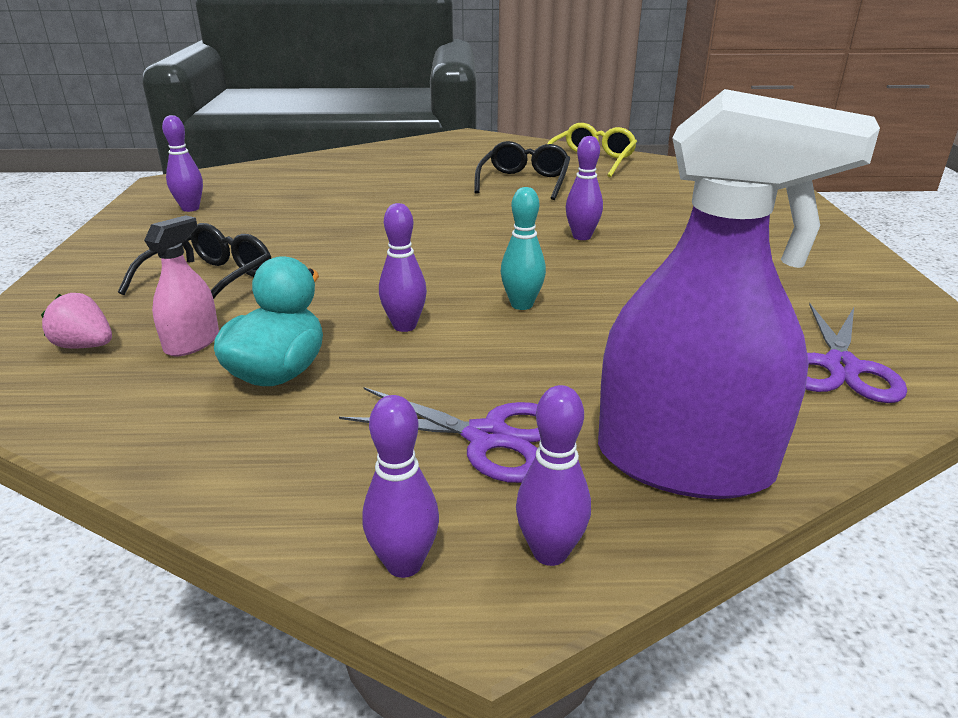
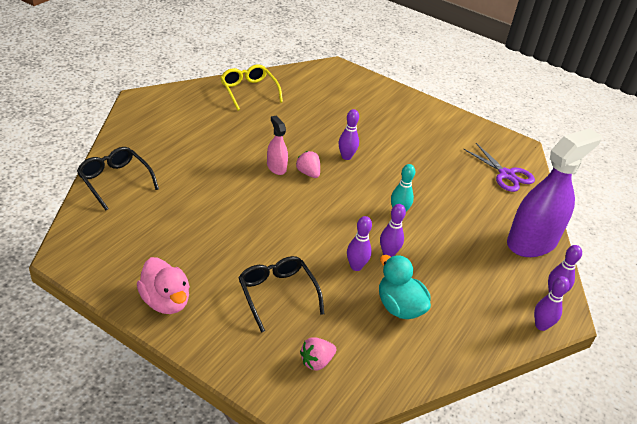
camera: 60 degrees left, 10 degrees up
pink spray bottle [144,215,219,356] -> pink spray bottle moved to [267,116,288,175]
purple bowling pin [162,115,203,212] -> purple bowling pin moved to [347,216,372,271]
purple scissors [339,387,541,483] -> none
black glasses [474,141,570,200] -> black glasses moved to [77,147,159,210]
none -> pink duck [137,257,190,314]
none -> pink strawberry [296,151,320,178]

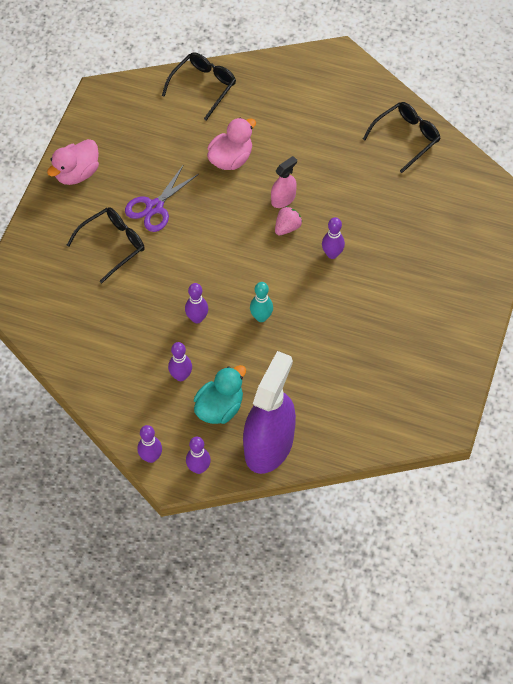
camera: 80 degrees right, 20 degrees up
yellow glasses [220,65,283,111] -> black glasses [363,102,441,173]
pink strawberry [300,337,336,371] -> none
purple bowling pin [347,216,372,271] -> purple bowling pin moved to [168,342,192,381]
turquoise duck [379,255,431,319] -> turquoise duck moved to [194,365,246,424]
purple scissors [464,143,535,192] -> purple scissors moved to [125,164,199,232]
purple spray bottle [507,128,601,257] -> purple spray bottle turned 105 degrees counterclockwise [243,351,296,474]
none -> pink duck [207,118,256,170]

